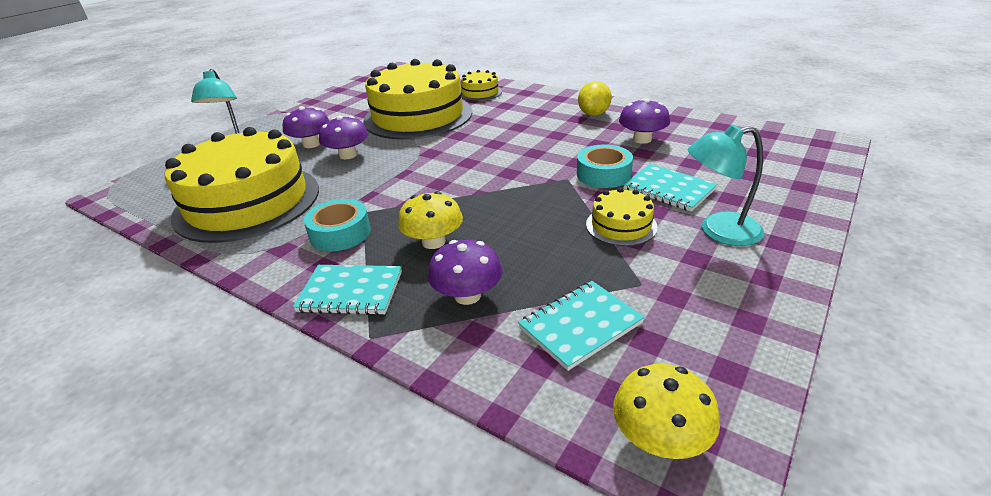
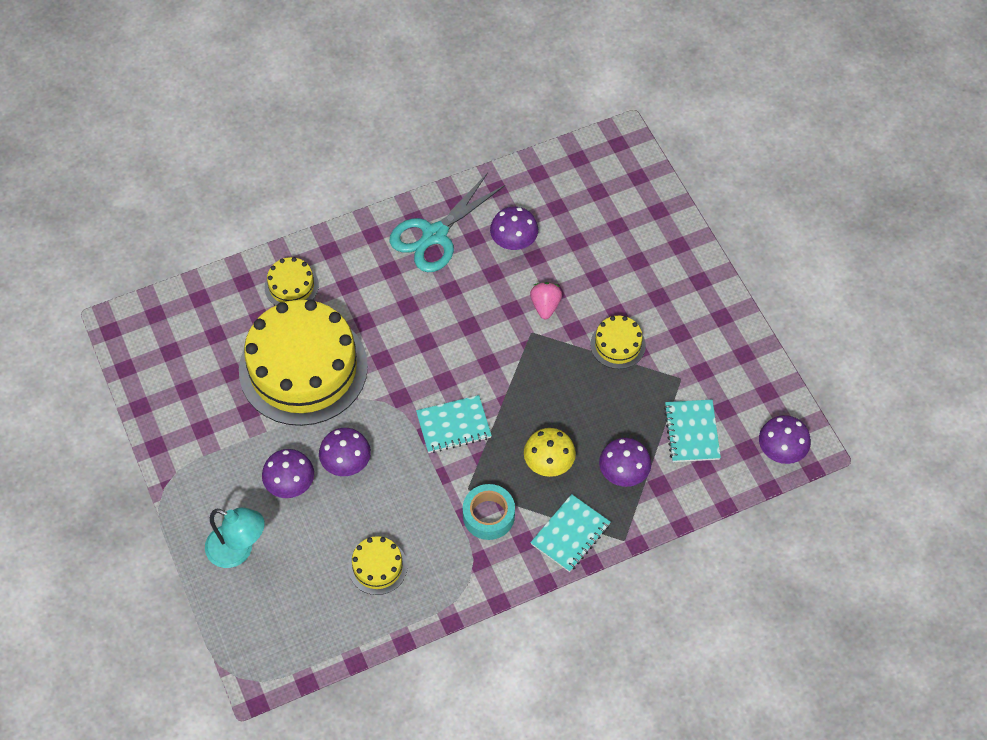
camera: 60 degrees left, 25 degrees up
yellow cake [165,127,319,243] -> yellow cake [348,536,408,595], size x0.43
turquoise tape [577,144,633,188] -> pink strawberry [530,282,562,319]
yellow lemon [578,81,612,116] -> turquoise scissors [389,173,505,272]
yellow mushroom [613,364,720,459] -> purple mushroom [759,415,811,464]
turquoise notebook [623,164,718,212] -> turquoise notebook moved to [416,395,492,453]
turquoise lamp [687,125,764,246] -> none

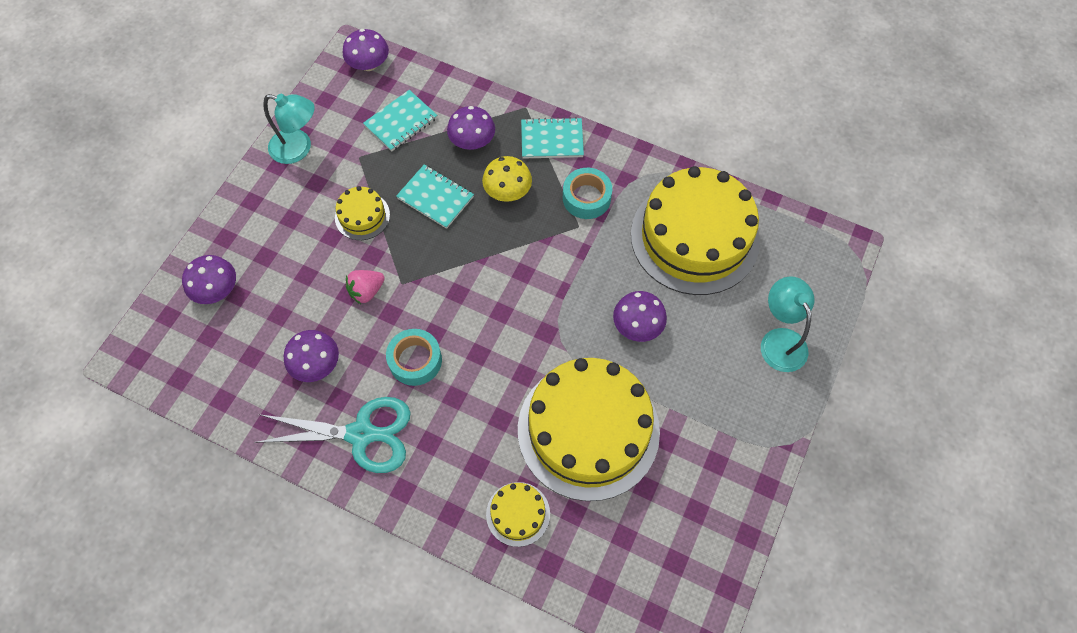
camera: 130 degrees left, 5 degrees up
purple mushroom [262,449,314,498] -> purple mushroom moved to [182,255,236,304]
yellow cake [348,536,408,595] -> yellow cake [631,166,760,295], size x2.31
turquoise notebook [416,395,492,453] -> turquoise notebook moved to [396,164,474,229]
none -> turquoise lamp [263,94,315,164]
none -> turquoise tape [386,329,442,386]

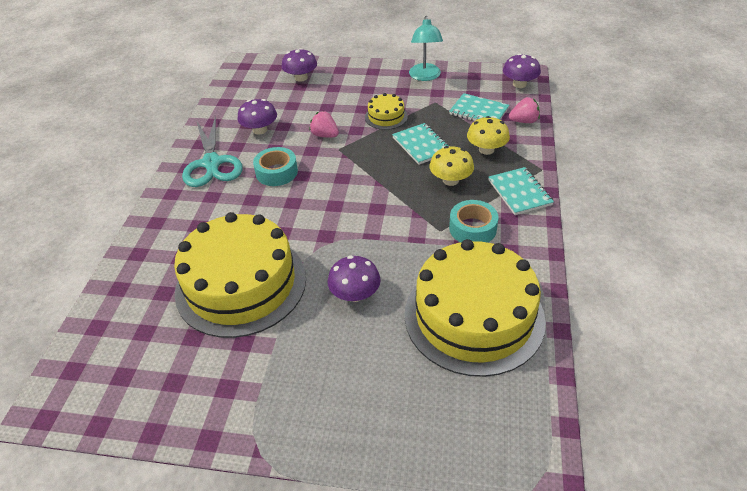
camera: 75 degrees right, 20 degrees down
turquoise notebook [396,164,474,229] -> turquoise notebook turned 45 degrees counterclockwise [392,123,451,165]
purple mushroom [447,106,495,150] -> yellow mushroom [467,116,510,155]
yellow cake [486,482,550,547] -> none
turquoise lamp [761,276,815,372] -> none
none -> pink strawberry [509,97,540,123]

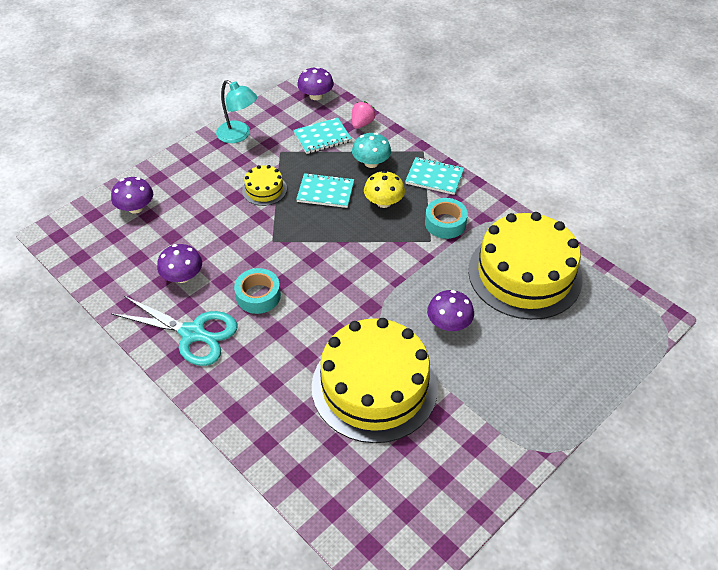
camera: 55 degrees left, 5 degrees up
pink strawberry [309,111,339,138] -> none
yellow mushroom [467,116,510,155] -> turquoise mushroom [352,133,391,168]

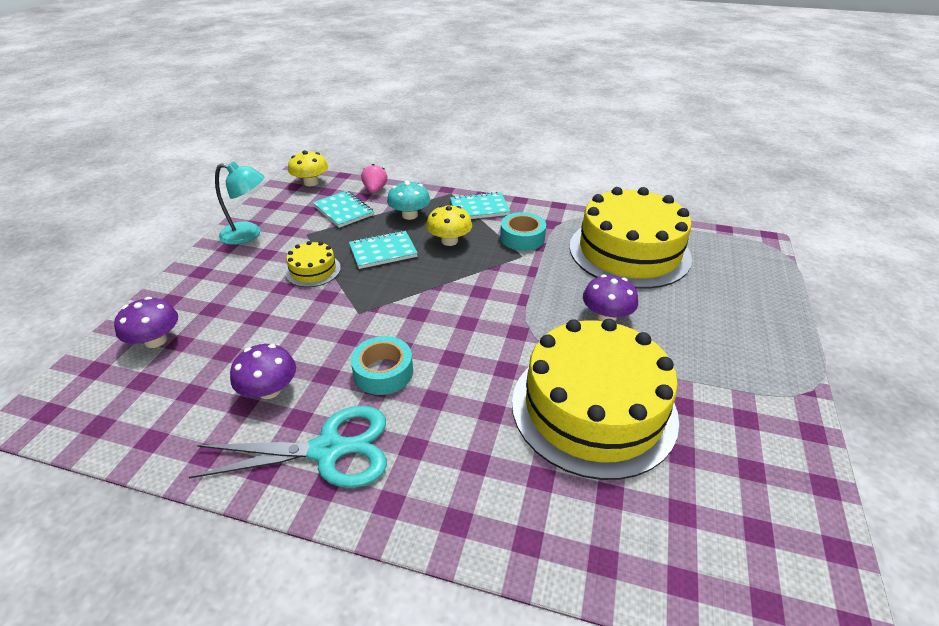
camera: 30 degrees left, 10 degrees down
turquoise notebook [293,118,352,154] -> turquoise notebook turned 75 degrees counterclockwise [313,191,374,228]
purple mushroom [297,67,334,100] -> yellow mushroom [288,151,328,186]

